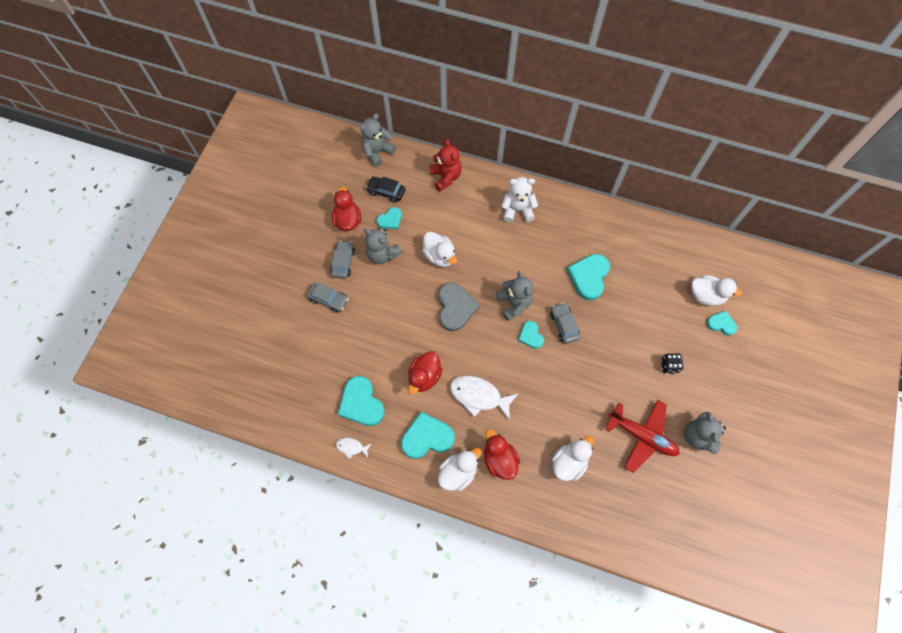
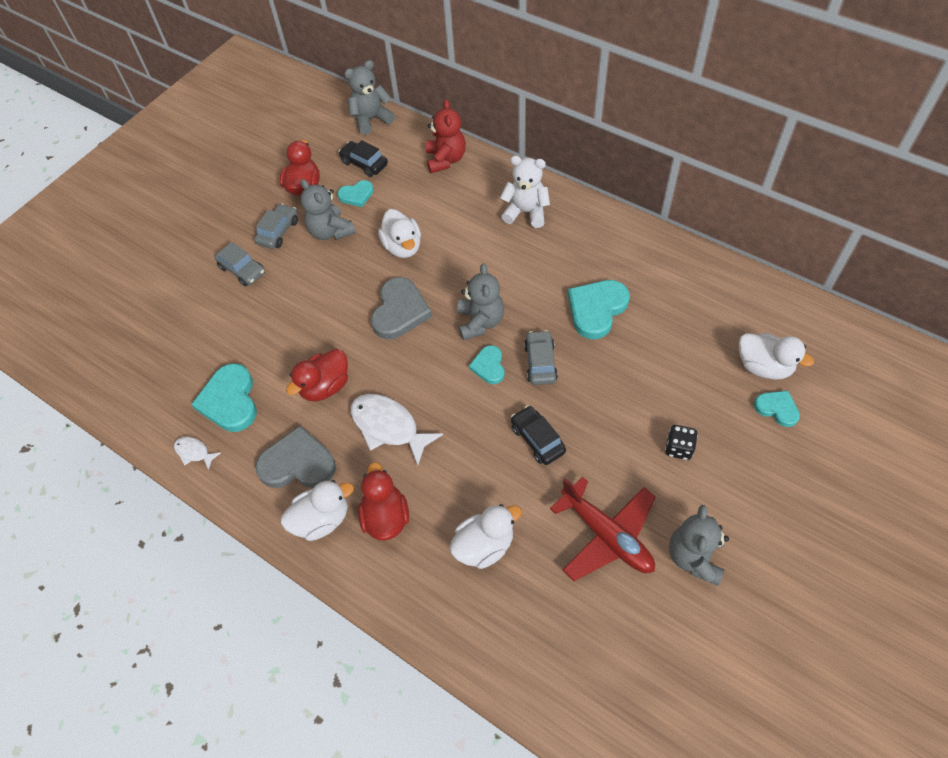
camera: 20 degrees right, 10 degrees down
turquoise heart [401,411,455,459] -> grey heart [256,426,336,488]
none -> black car [511,405,566,465]

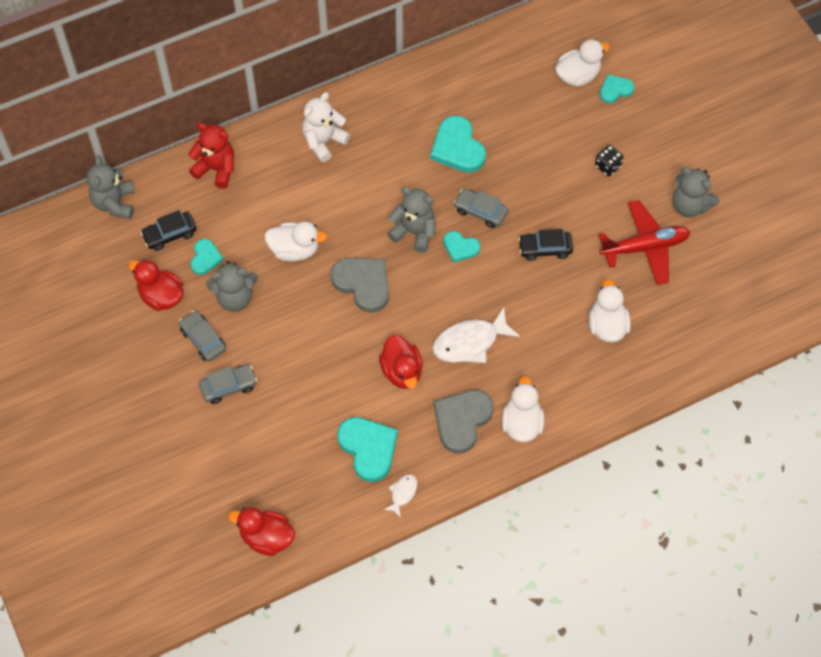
camera: 65 degrees left, 5 degrees up
white fish [174,437,221,470] -> white fish turned 150 degrees clockwise [383,474,417,518]
turquoise heart [191,363,257,432] -> turquoise heart turned 135 degrees counterclockwise [337,417,398,482]
red duck [358,462,409,541] -> red duck moved to [228,507,295,556]

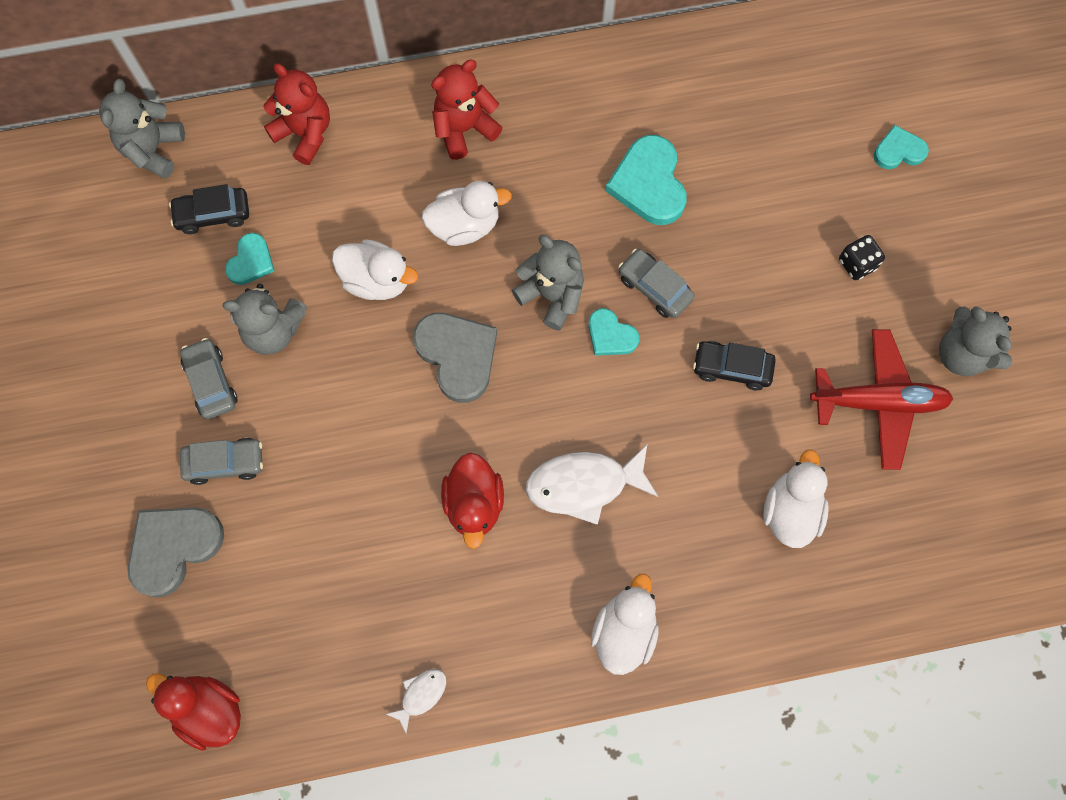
camera: 15 degrees right, 10 degrees up
red duck [128,259,184,311] -> none
white teddy bear [302,92,350,162] -> red teddy bear [431,60,503,160]
turquoise heart [337,417,398,482] -> none
grey heart [434,390,494,453] -> grey heart moved to [127,507,224,598]
white duck [555,39,610,87] -> white duck moved to [422,181,512,246]

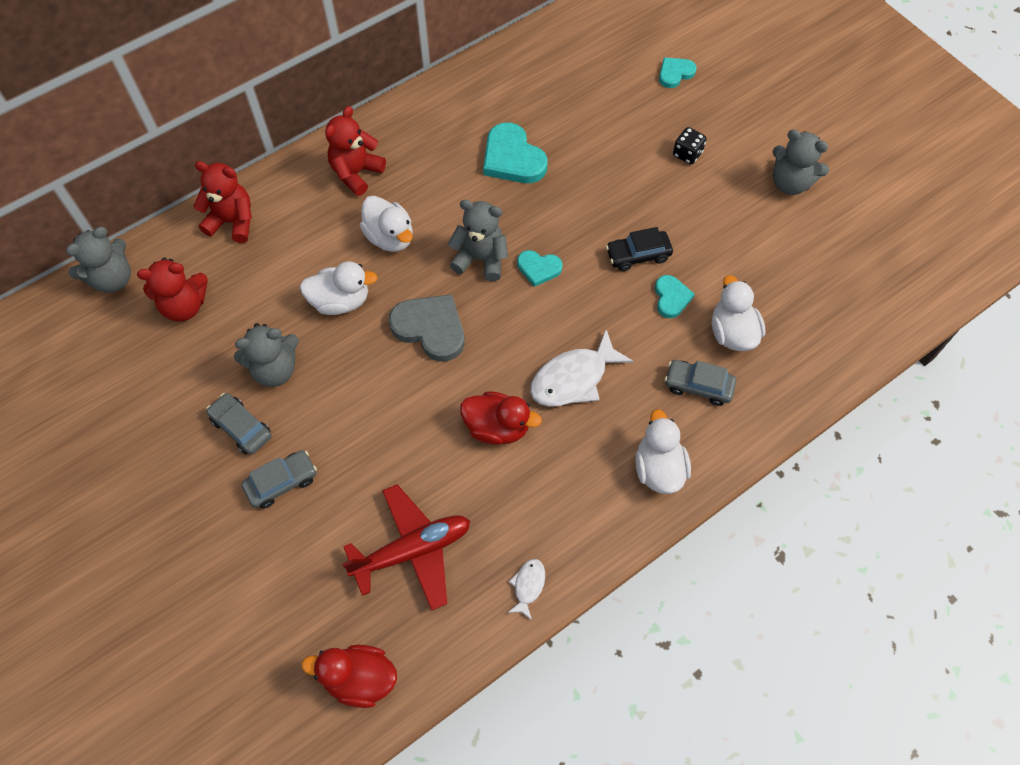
camera: 25 degrees left, 10 degrees down
grey teddy bear [99,79,185,179] -> grey teddy bear turned 120 degrees counterclockwise [66,227,131,293]
grey heart [127,507,224,598] -> none
black car [169,184,249,234] -> red teddy bear [137,258,208,322]
turquoise heart [225,233,275,285] -> turquoise heart moved to [655,275,695,318]
white duck [422,181,512,246] -> white duck turned 90 degrees clockwise [360,196,413,252]
red duck [441,452,504,549] -> red duck turned 45 degrees counterclockwise [460,391,542,445]
grey car [618,249,695,318] -> grey car moved to [665,360,736,406]
red plane [810,329,954,470] -> red plane moved to [342,484,470,611]

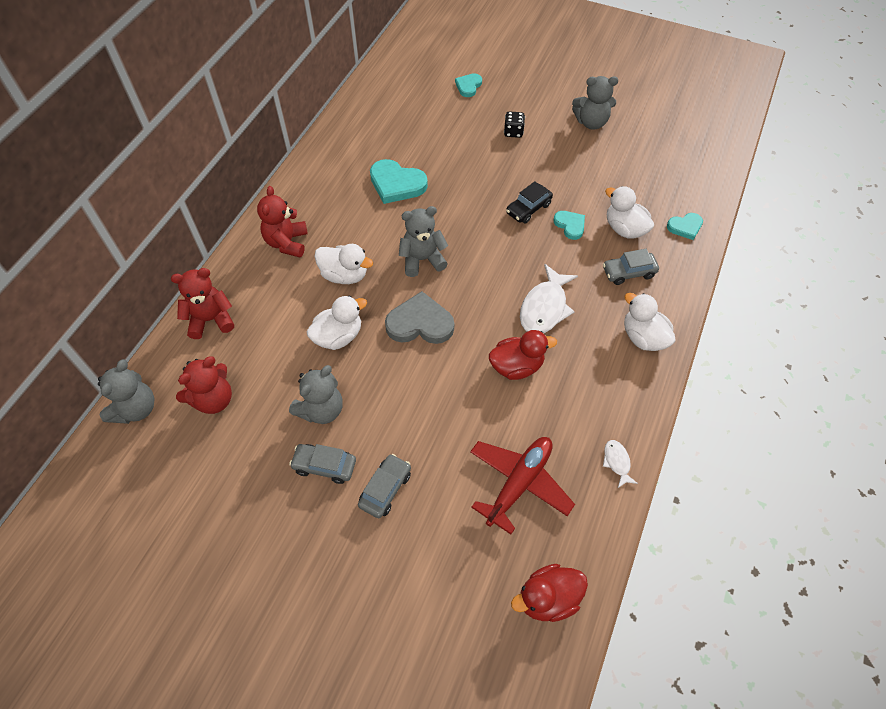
camera: 30 degrees left, 5 degrees down
turquoise heart [517,250,562,287] -> turquoise heart moved to [667,213,703,240]

